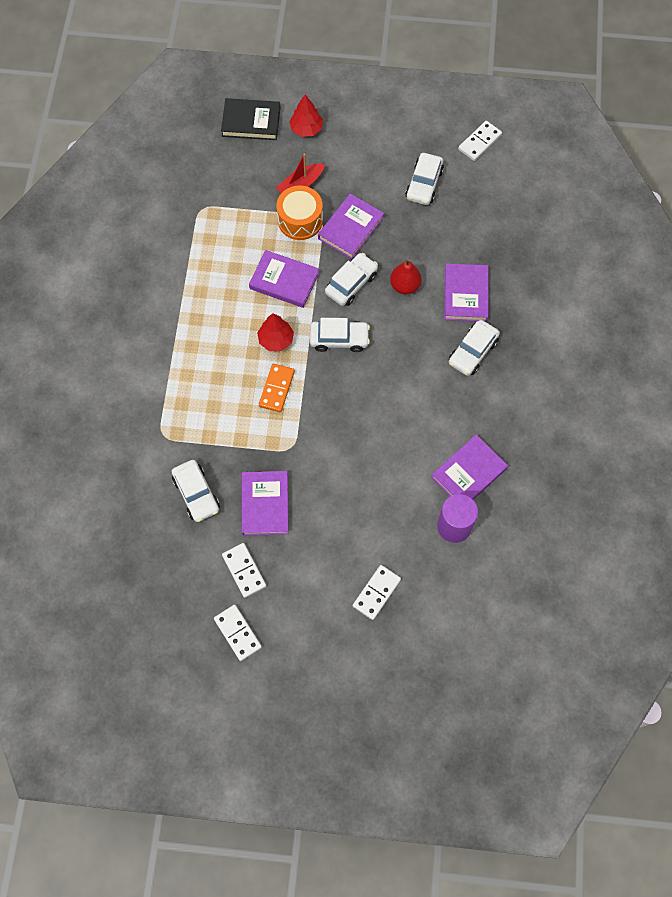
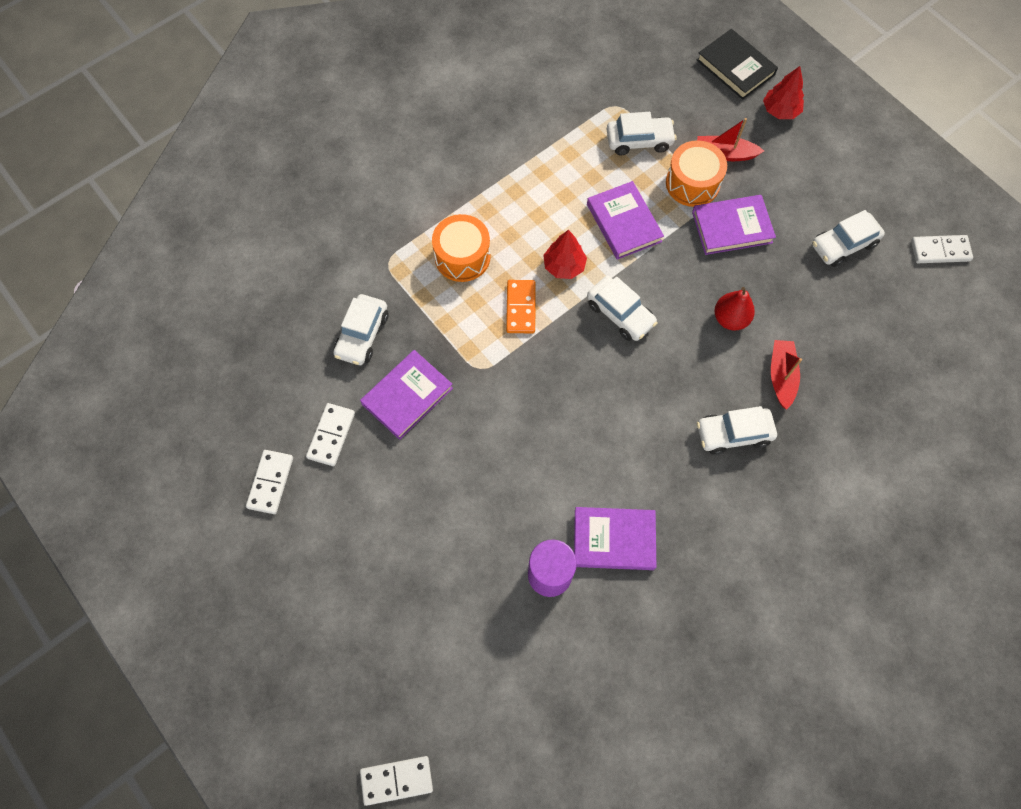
camera: 45 degrees right, 0 degrees up
orange domino [259,364,295,412] -> orange domino turned 60 degrees counterclockwise [506,280,536,333]
white car [325,253,378,306] -> white car moved to [607,112,677,155]
white domino [353,565,401,620] -> white domino moved to [360,756,433,806]
purple book [444,263,489,322] -> red boat [771,340,802,410]
none -> orange drum [432,214,491,282]

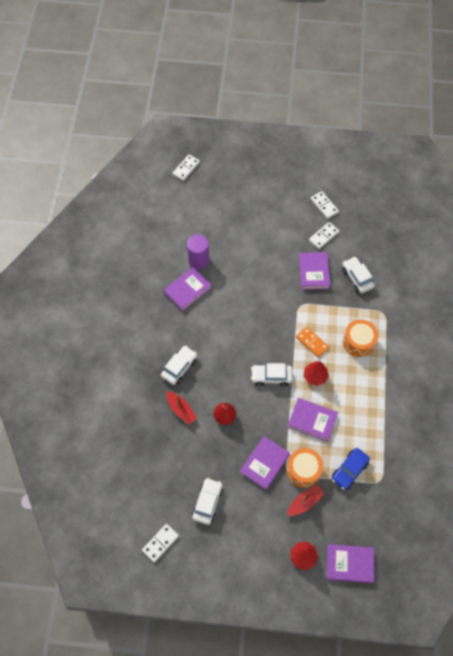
camera: 135 degrees right, 5 degrees down
white domino [306,403,355,466] -> white domino turned 75 degrees clockwise [309,222,339,249]
white car [607,112,677,155] -> blue car [332,448,370,490]
black book [697,29,778,100] -> purple book [327,544,374,583]

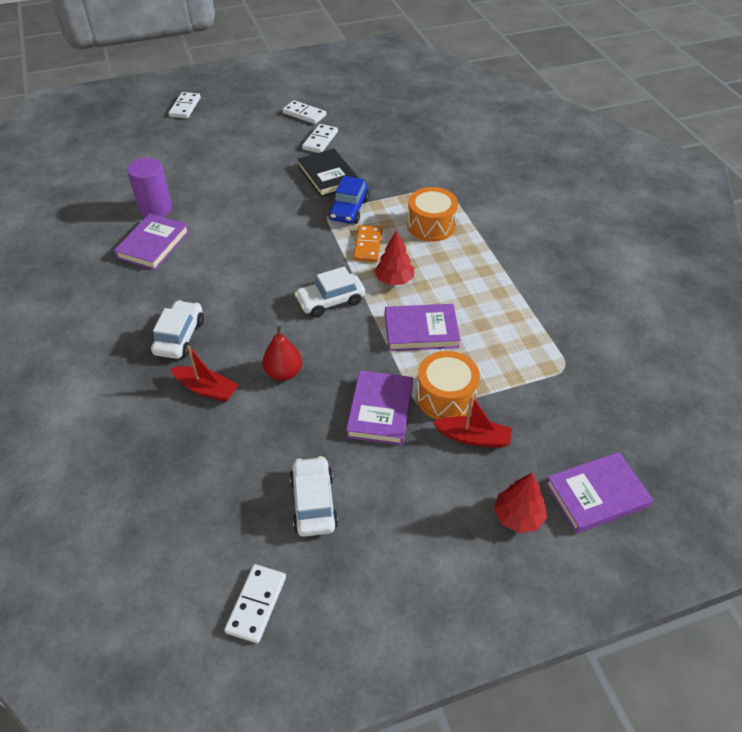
camera: 25 degrees left, 15 degrees down
white domino [172,155,200,181] -> white domino moved to [169,92,201,118]
red boat [287,484,325,516] -> red boat turned 75 degrees clockwise [433,396,512,448]
orange domino [296,327,329,358] -> orange domino turned 75 degrees clockwise [353,225,382,262]
purple book [299,252,331,290] -> black book [297,149,358,197]
blue car [332,448,370,490] -> blue car moved to [328,176,369,224]
white car [342,257,375,294] -> none

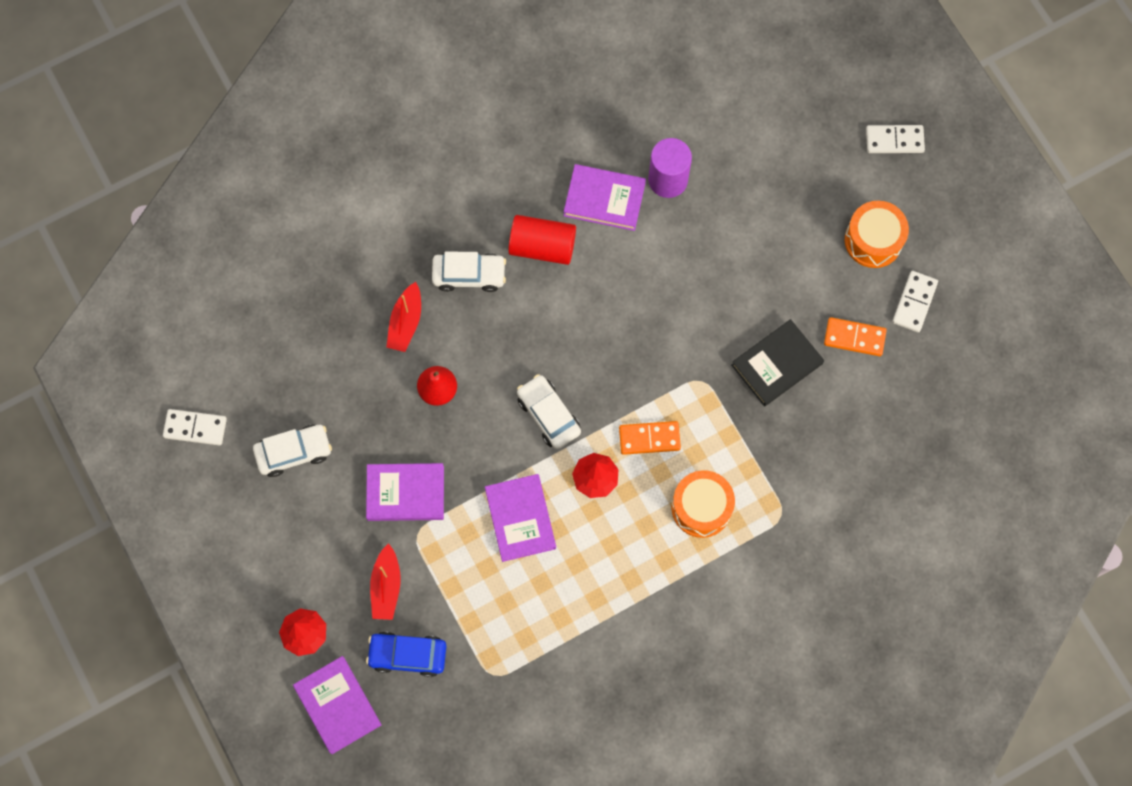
camera: 80 degrees right, 25 degrees up
white domino [302,124,338,153] -> orange domino [824,317,887,356]
blue car [328,176,369,224] -> blue car moved to [366,632,446,677]
orange drum [416,351,480,420] -> orange drum moved to [845,201,909,268]
none -> red cylinder [508,215,576,265]

